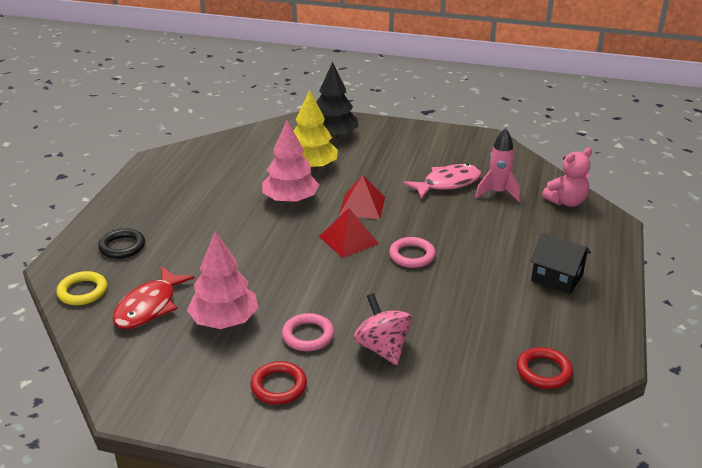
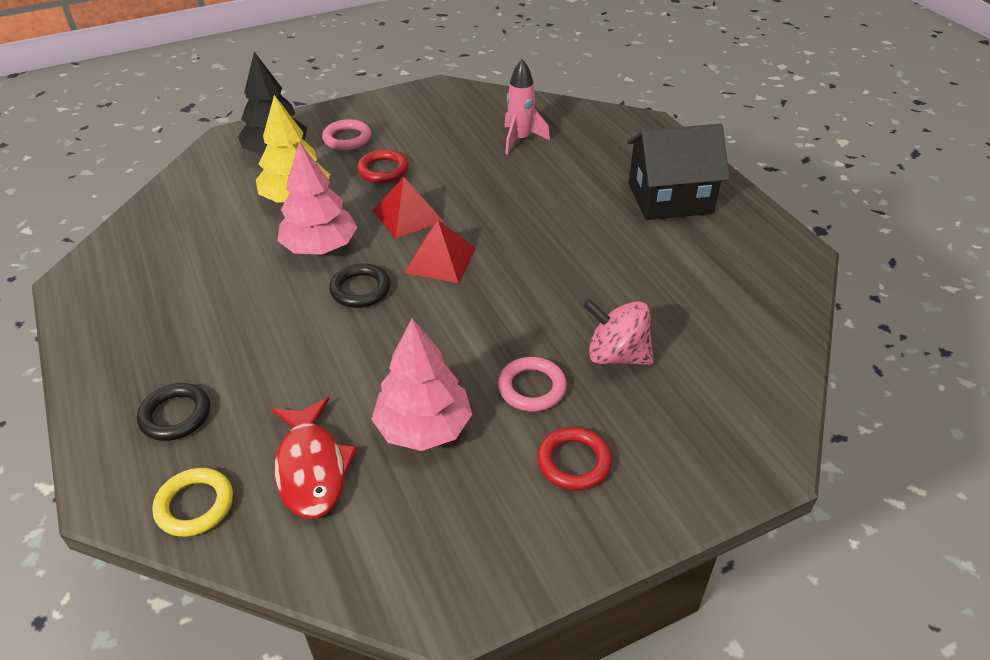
camera: 40 degrees left, 10 degrees up
pink ring [389,237,436,268] -> pink ring moved to [322,119,371,150]
pink fish [403,164,481,199] -> none
red ring [517,347,573,389] -> red ring moved to [357,149,409,183]
black house [530,233,591,295] -> black house [627,124,730,220], size x1.53
pink teddy bear [542,148,592,207] -> none
none -> black ring [329,263,390,308]

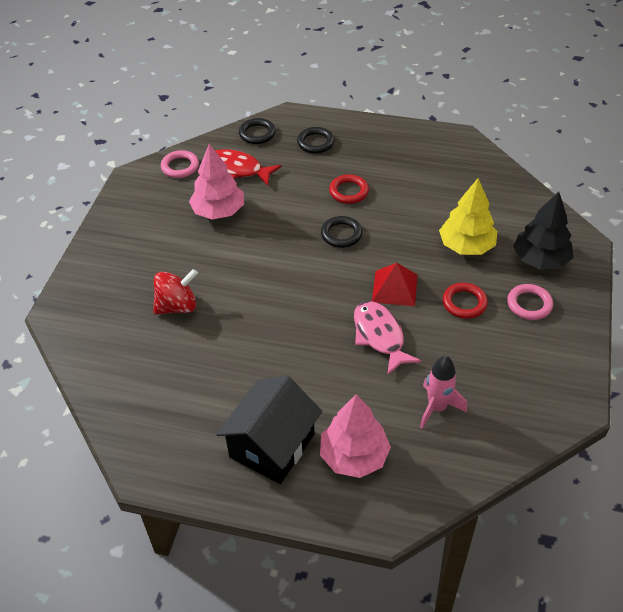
camera: 130 degrees right, 5 degrees up
yellow ring [152,468,233,537] -> black ring [239,118,276,144]
pink tree [277,141,357,255] -> pink tree moved to [320,394,391,478]
red pyramid [404,221,476,283] -> none
pink ring [498,357,567,412] -> pink ring moved to [161,150,199,178]
red ring [537,427,612,491] -> red ring moved to [329,174,369,204]
pink spinning top [583,299,654,365] -> red spinning top [153,269,198,315]
none -> pink fish [354,301,421,375]

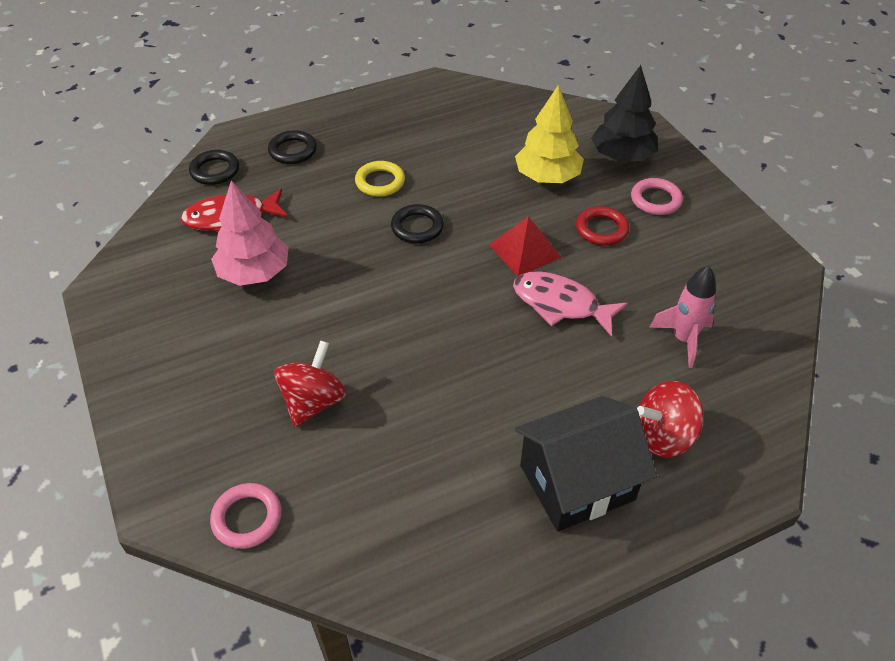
camera: 40 degrees left, 0 degrees up
pink ring [161,150,199,178] -> pink ring moved to [210,483,282,549]
black house [216,376,322,484] -> black house turned 75 degrees clockwise [515,396,657,532]
pink tree [320,394,391,478] -> red spinning top [637,381,704,458]
red ring [329,174,369,204] -> yellow ring [355,161,405,197]

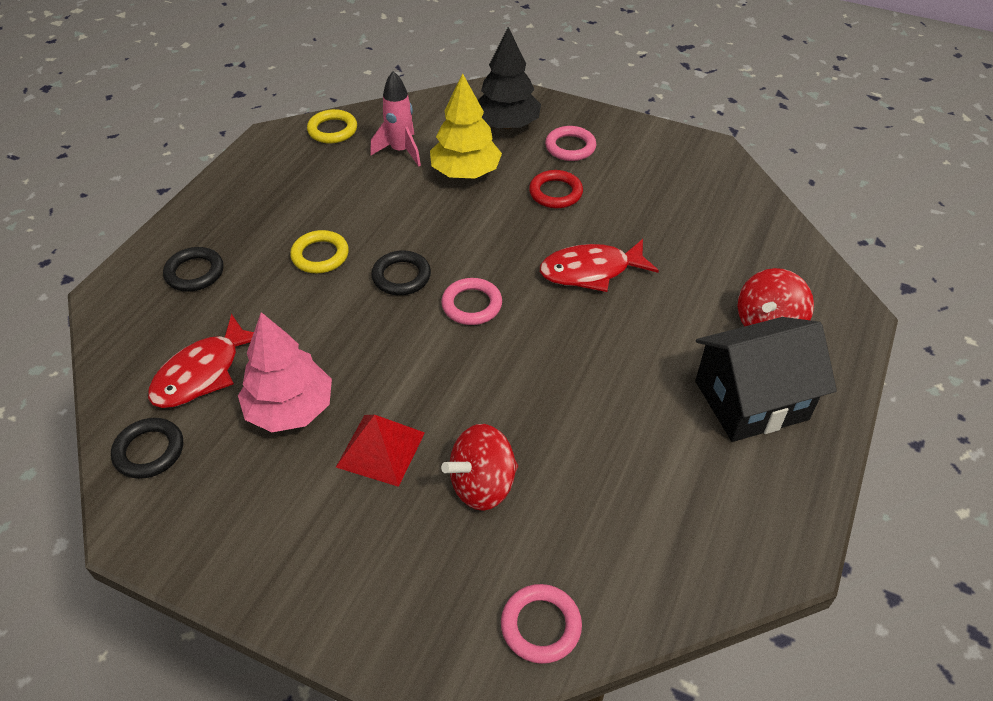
camera: 40 degrees left, 0 degrees up
black ring [189,150,239,185] -> black ring moved to [111,418,183,479]
red spinning top [274,340,346,427] -> red spinning top turned 105 degrees counterclockwise [441,424,518,511]
red pyramid [489,216,562,276] -> red pyramid moved to [336,415,425,487]
pink fish [513,271,628,337] -> red fish [540,239,659,292]
black house [515,396,657,532] -> black house turned 45 degrees clockwise [695,317,837,442]
pink rocket [649,266,716,368] -> pink rocket moved to [370,71,421,167]
none -> yellow ring [307,109,357,144]
none -> pink ring [441,278,502,325]

